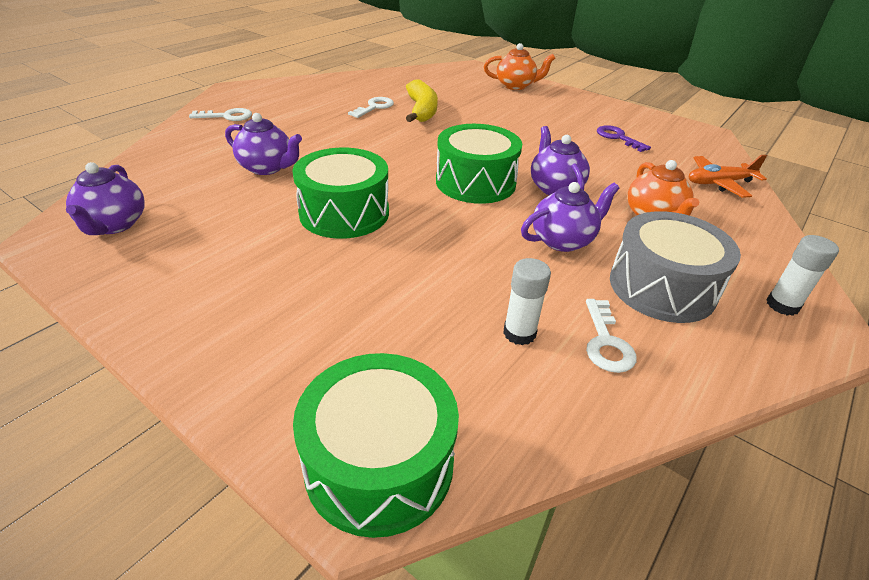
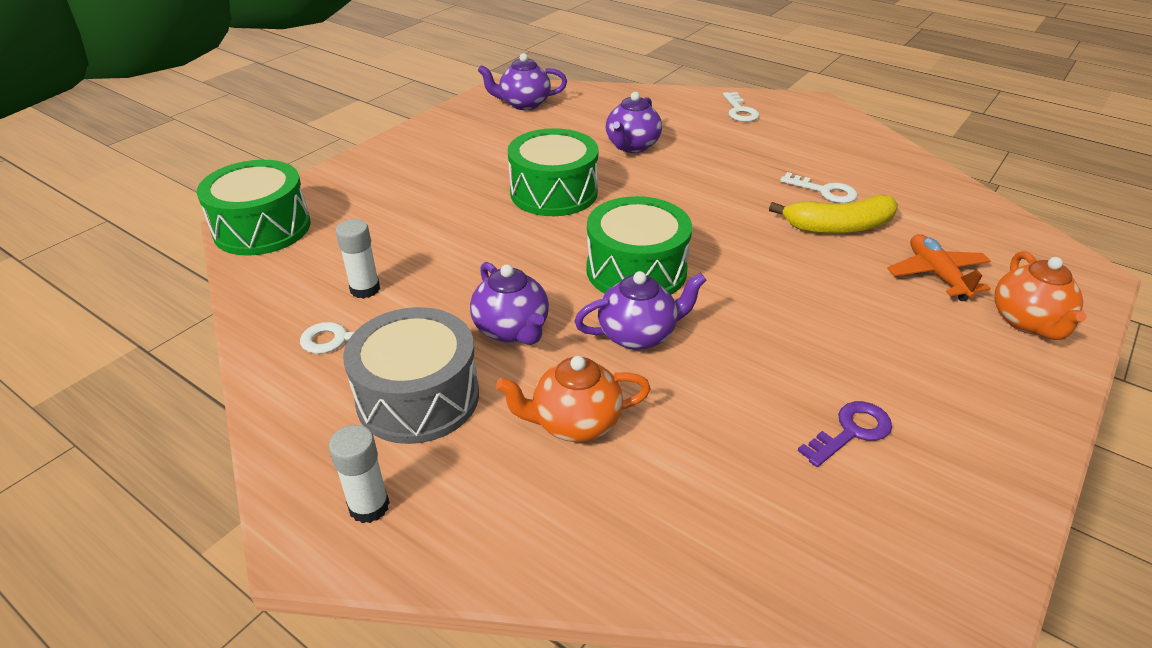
camera: 90 degrees right, 0 degrees up
orange plane [689,155,767,198] -> orange plane moved to [887,234,991,301]

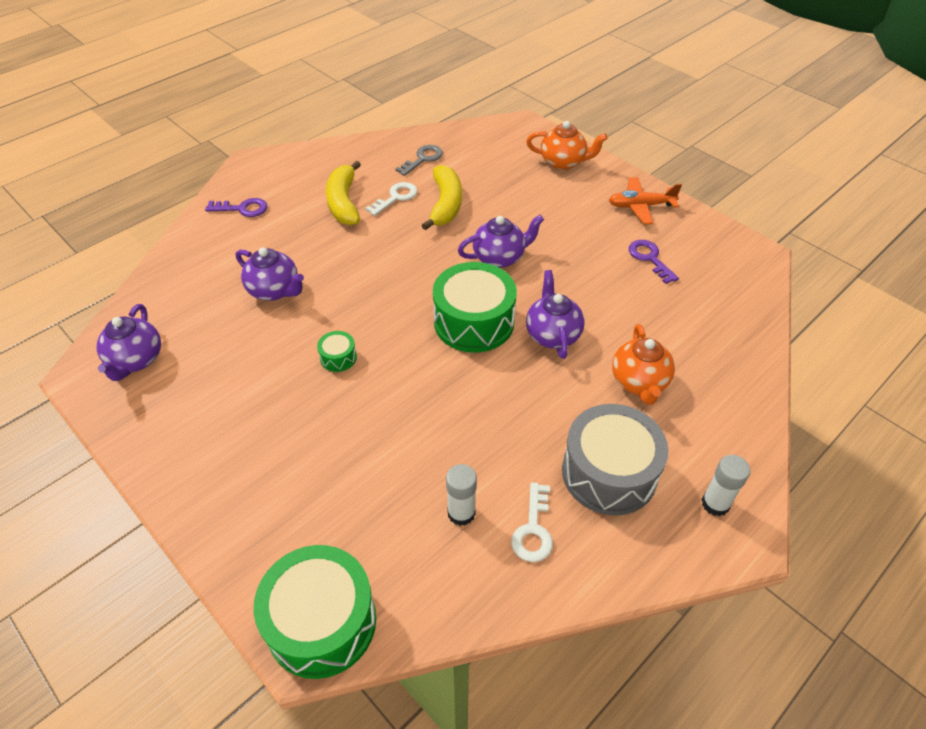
camera: 80 degrees left, 10 degrees up
purple teapot [470,262,549,345] -> purple teapot moved to [458,215,544,268]
green drum [508,128,599,216] -> green drum [317,331,357,372], size x0.44
white key [723,92,759,122] -> purple key [205,198,267,217]
orange plane [887,234,991,301] -> orange plane moved to [609,177,682,224]
none -> yellow banana [326,160,361,225]
none -> grey key [395,145,443,176]

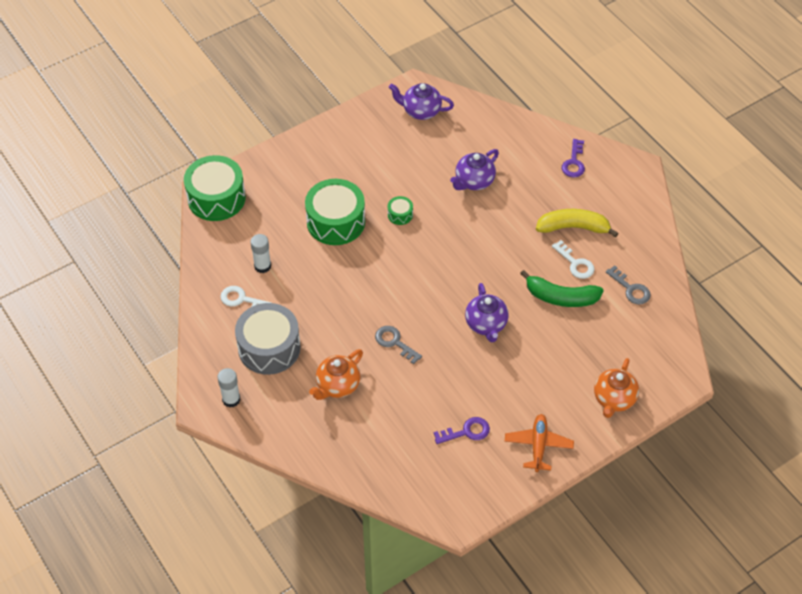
camera: 100 degrees right, 5 degrees up
yellow banana [421,165,462,230] -> green banana [520,270,604,307]
green drum [433,262,517,353] -> green drum moved to [305,179,365,245]
purple teapot [526,270,585,359] -> grey key [375,326,422,364]
orange teapot [612,324,675,405] -> orange teapot turned 60 degrees counterclockwise [309,349,363,400]

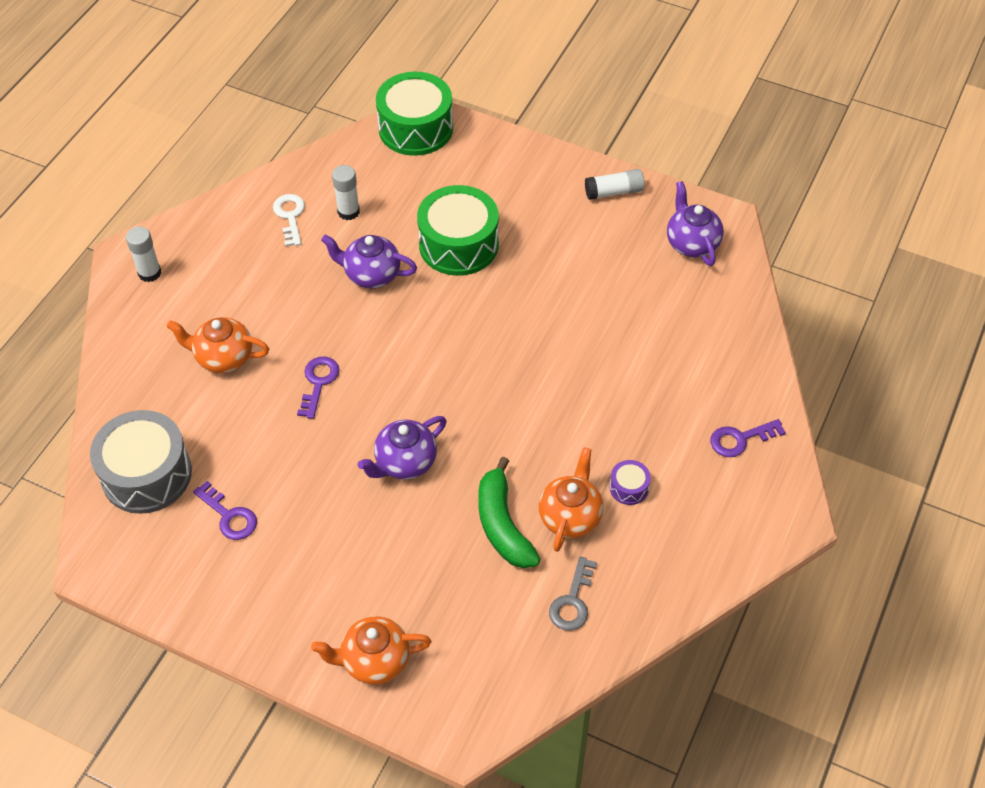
camera: 60 degrees right, 0 degrees up
grey drum [235,303,301,375] -> grey drum moved to [90,410,192,514]
grey key [375,326,422,364] -> purple key [297,357,340,419]
green drum [388,196,413,225] -> none
purple teapot [450,149,499,190] -> purple teapot moved to [321,235,417,288]
orange plane [505,414,574,472] -> none
yellow banana [536,209,619,238] -> purple drum [610,460,651,505]
white key [552,240,594,279] -> orange teapot [539,447,603,552]
none -> white glue stick [585,169,644,200]

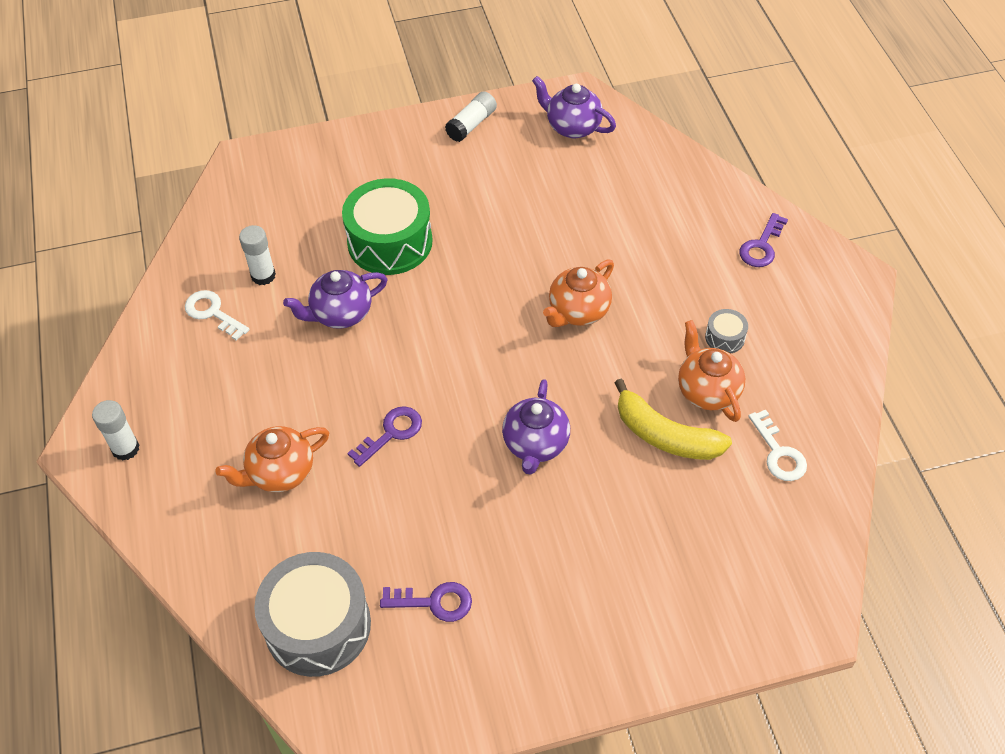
camera: 40 degrees left, 0 degrees up
purple key [297,357,340,419] -> purple key turned 75 degrees clockwise [348,406,422,467]
orange teapot [311,616,431,685] -> orange teapot moved to [543,260,614,327]
green drum [376,72,453,156] -> none
green banana [478,457,541,568] -> yellow banana [614,378,732,460]
grey key [549,556,597,631] -> white key [748,410,807,481]
purple drum [610,460,651,505] -> grey drum [705,309,748,354]

